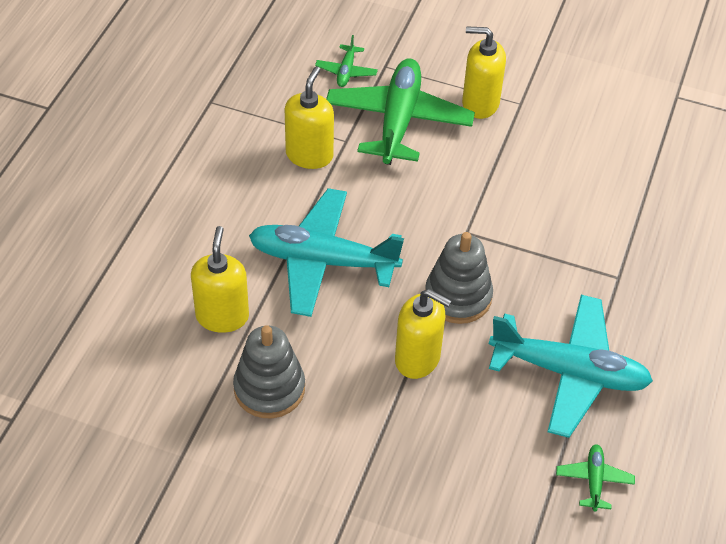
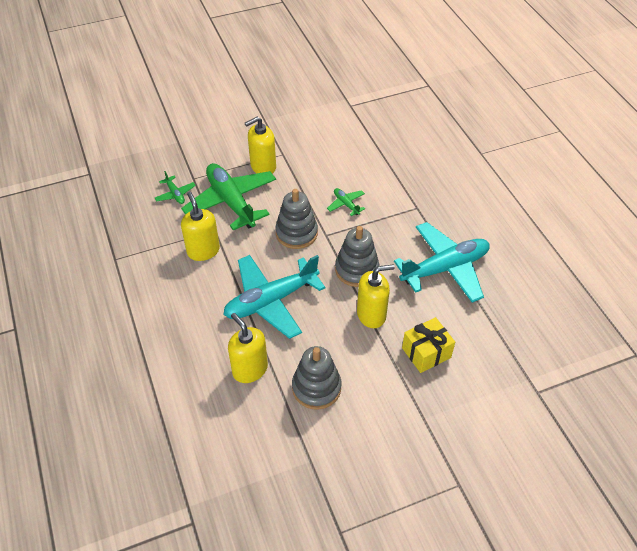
camera: 40 degrees left, 0 degrees up
green plane [556,444,635,511] -> green plane moved to [327,188,365,216]
none -> grey stacking toy [275,189,318,249]
none -> yellow gift [402,317,455,373]

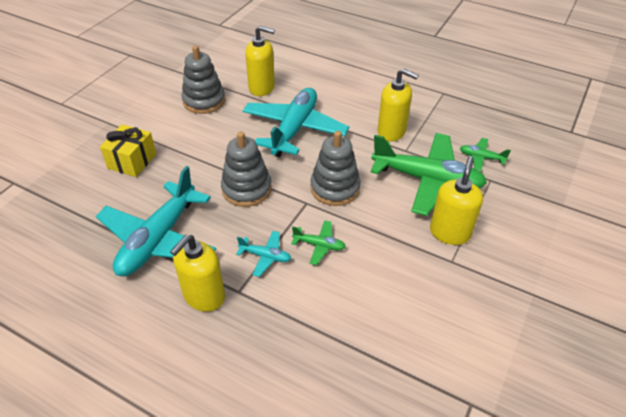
camera: 140 degrees right, 5 degrees down
yellow soap dispenser [357,264,395,328] -> yellow soap dispenser moved to [170,235,225,312]
none -> turquoise plane [236,231,291,277]

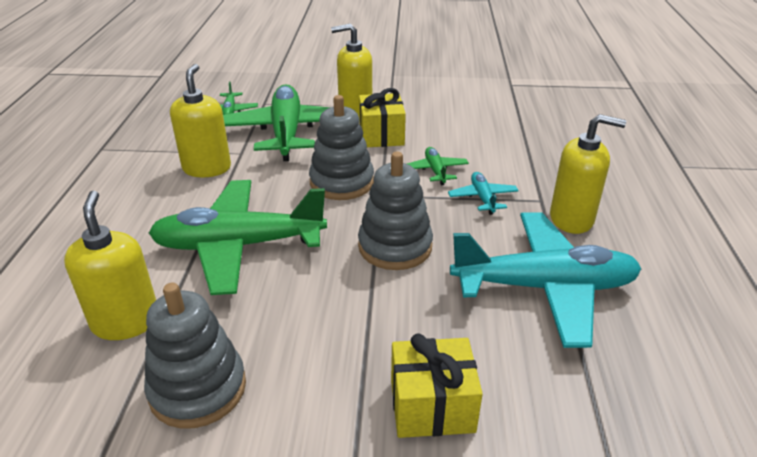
camera: 115 degrees left, 10 degrees down
turquoise plane [243,88,349,157] -> green plane [149,180,327,295]
none -> yellow gift [359,88,406,147]

